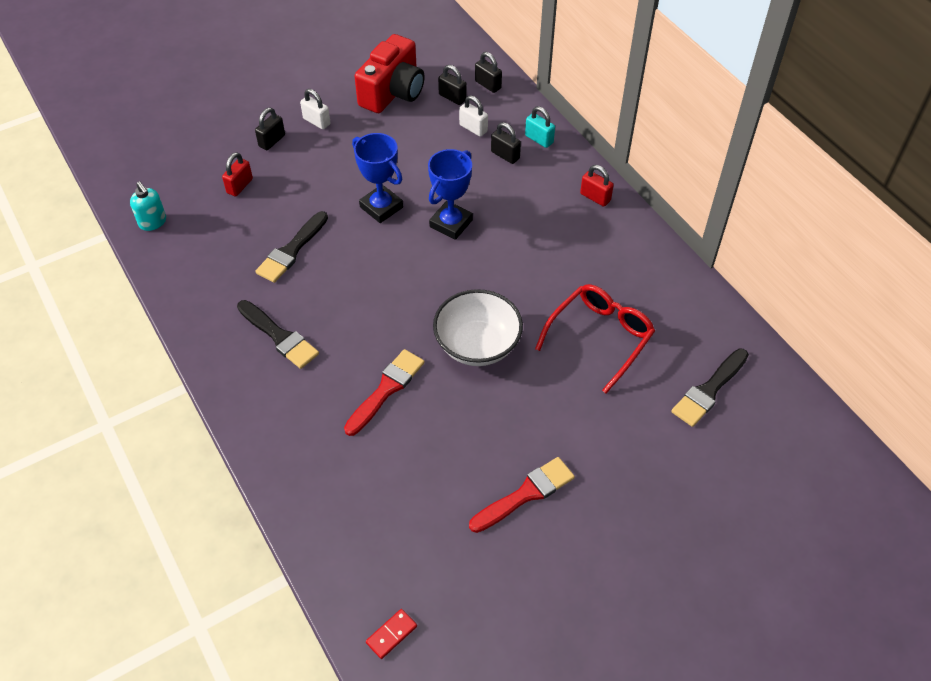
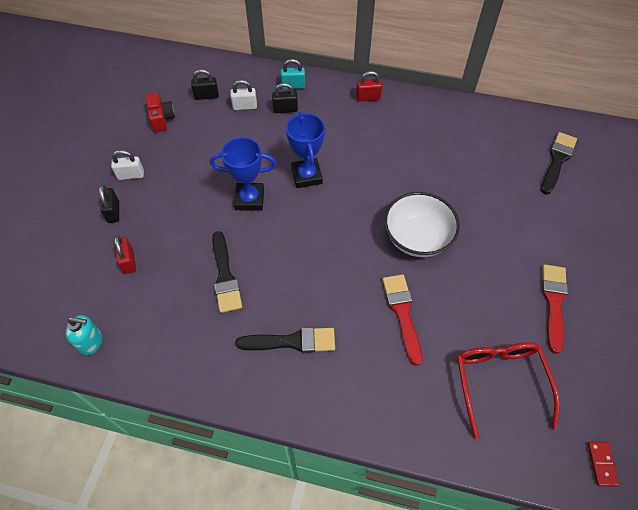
camera: 45 degrees left, 5 degrees up
red camera [354,34,425,113] -> red camera [146,92,175,132], size x0.55
black padlock [475,52,502,93] -> none
red glasses [535,284,655,393] -> red glasses moved to [457,342,560,439]
black brush [671,349,749,427] -> black brush turned 150 degrees counterclockwise [541,132,577,195]

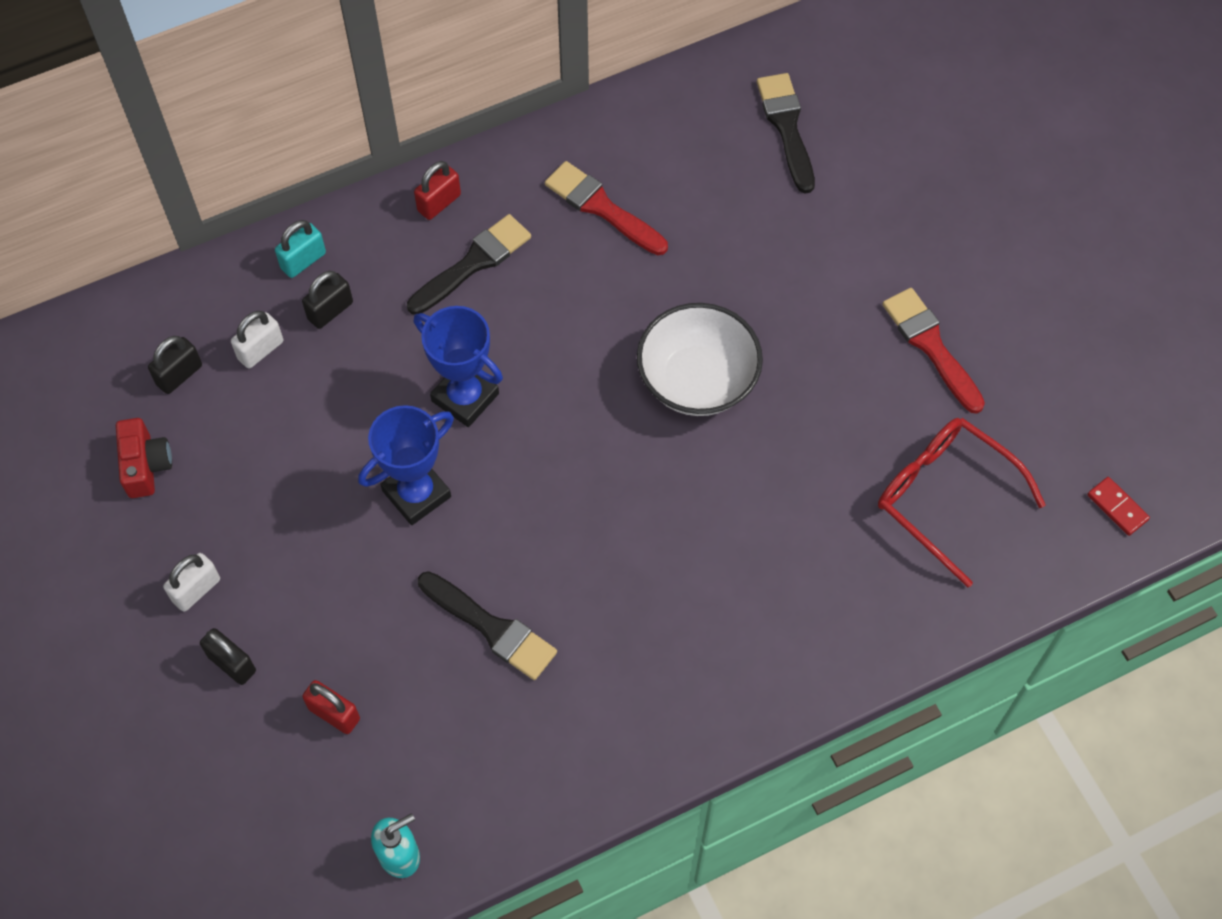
camera: 40 degrees left, 5 degrees up
red camera [146,92,175,132] -> red camera turned 45 degrees clockwise [116,418,172,498]
black brush [236,327,335,353] -> black brush moved to [407,214,531,315]
red brush [382,274,422,366] -> red brush moved to [545,161,668,255]

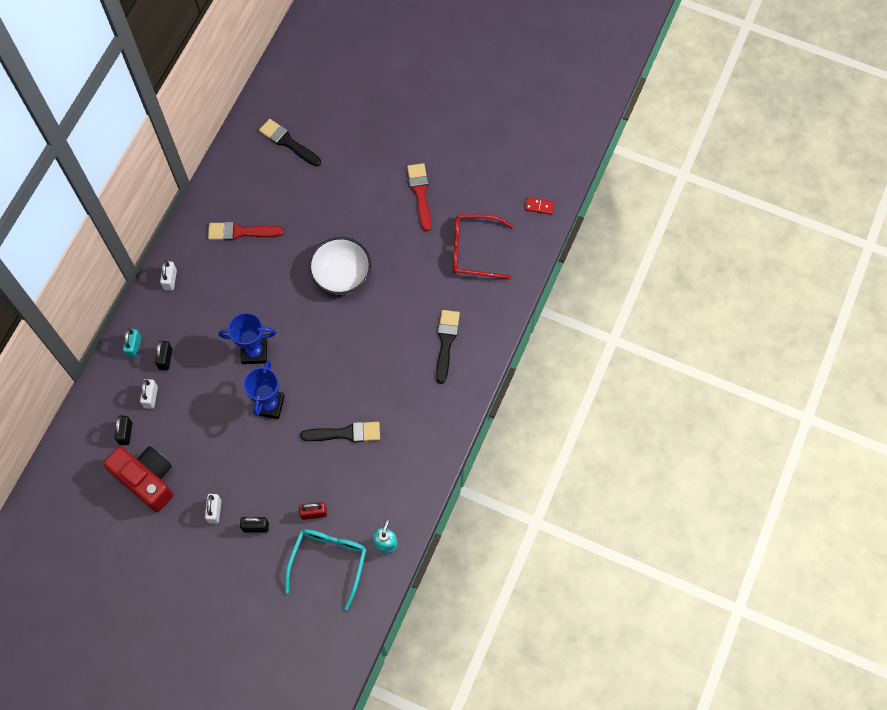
camera: 40 degrees left, 5 degrees up
red camera [116,418,172,498] -> red camera [103,446,173,512], size x1.82
black brush [407,214,531,315] -> black brush moved to [436,310,460,384]
red padlock [414,161,461,220] -> white padlock [160,261,177,291]
red brush [882,288,985,414] -> red brush turned 60 degrees clockwise [407,163,431,231]
none -> turquoise glasses [285,529,367,611]

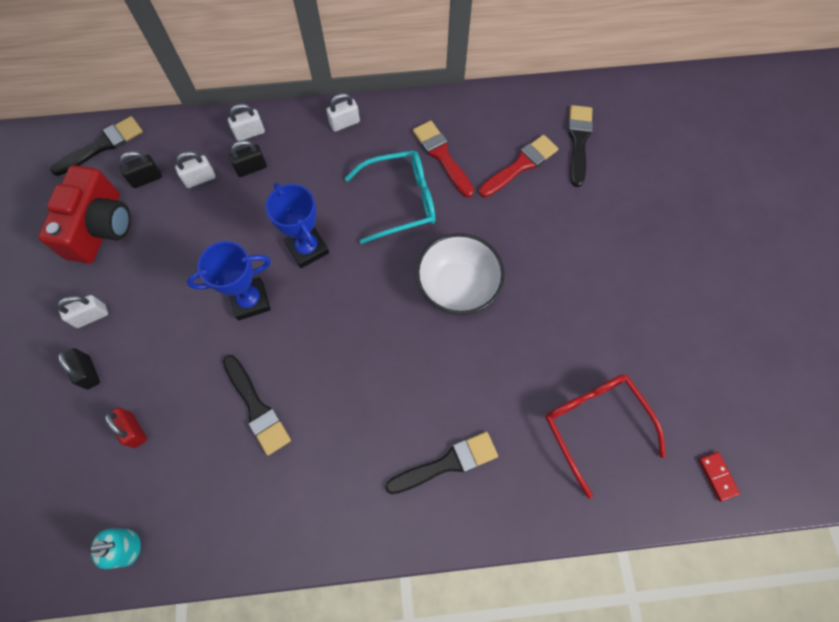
camera: 60 degrees right, 0 degrees up
turquoise padlock [123,328,141,358] -> white padlock [228,104,265,141]
turquoise glasses [285,529,367,611] -> turquoise glasses moved to [345,150,435,244]
red brush [407,163,431,231] -> red brush moved to [479,135,558,197]
none -> black brush [50,116,143,176]

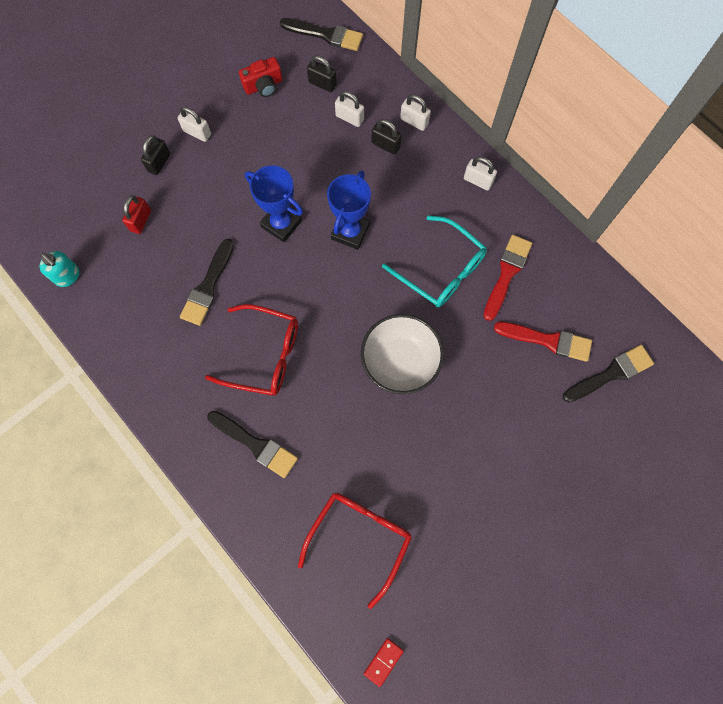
camera: 55 degrees right, 5 degrees up
red camera [38,165,131,263] -> red camera [239,57,282,97], size x0.55
none -> red glasses [205,304,298,396]

